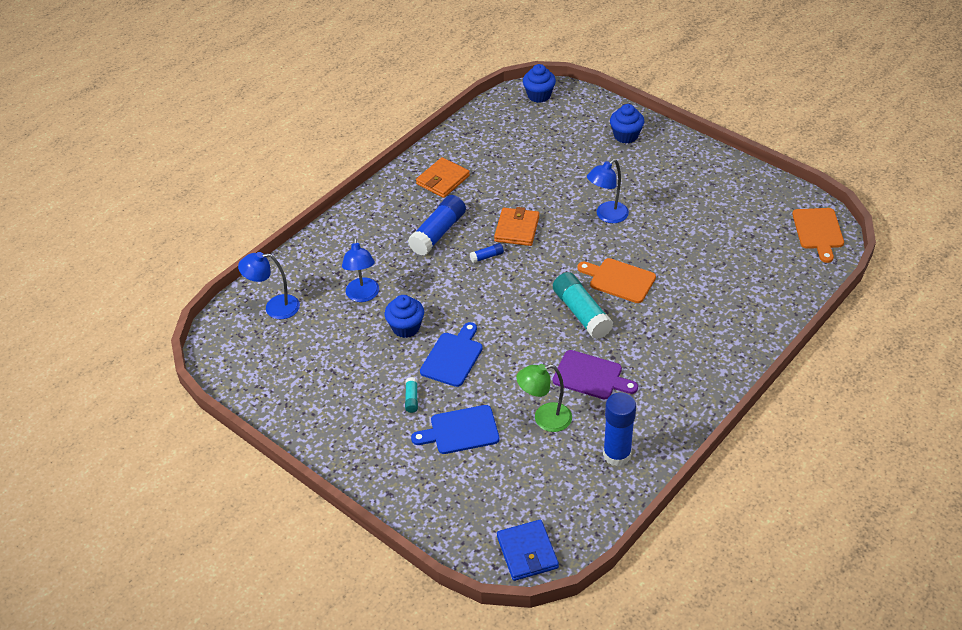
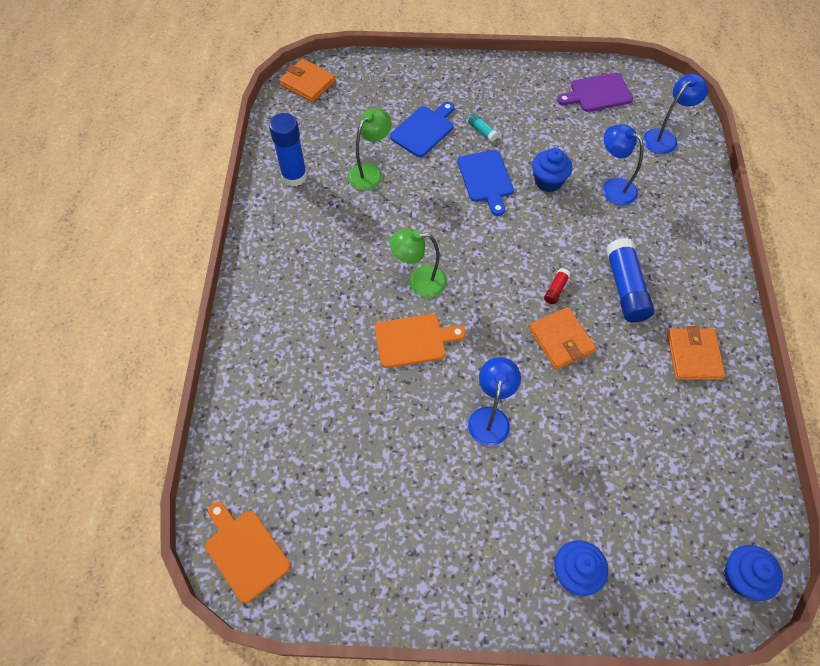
camera: 140 degrees right, 15 degrees up
blue glue stick [470,243,504,263] -> red glue stick [544,268,571,304]
blue wallet [497,520,559,581] -> orange wallet [279,58,336,102]
turquoise glue stick [553,272,613,339] -> green lamp [390,228,447,298]
purple cutting board [553,350,638,399] -> purple cutting board moved to [557,72,633,112]

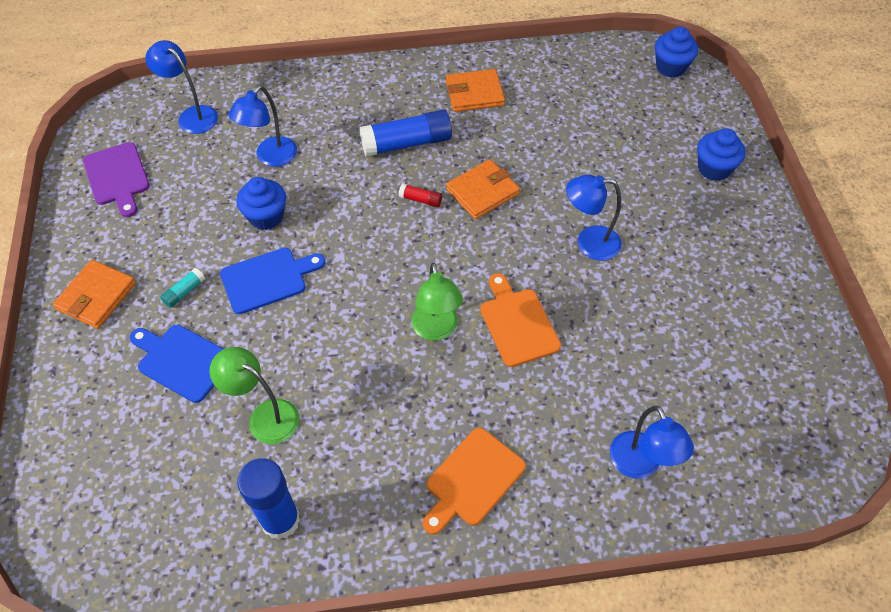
camera: 100 degrees left, 5 degrees down
orange cutting board [205,502,291,603] -> orange cutting board moved to [423,428,526,535]
orange wallet [279,58,336,102] -> orange wallet moved to [53,260,136,329]
none -> blue lamp [610,406,694,479]

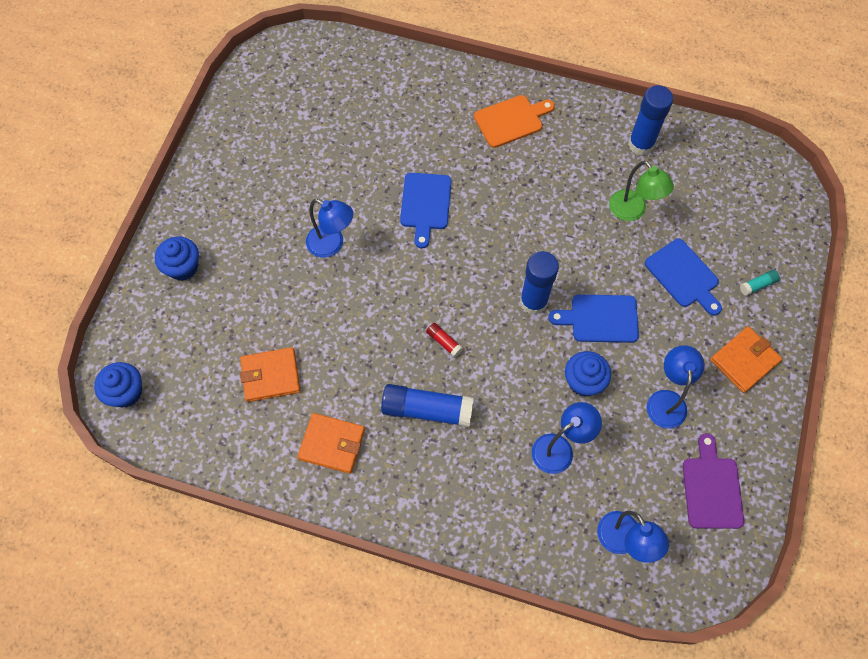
camera: 155 degrees left, 10 degrees up
turquoise glue stick [160,268,205,308] -> turquoise glue stick moved to [740,270,780,296]
green lamp [411,263,463,341] -> none
orange wallet [446,159,520,219] -> orange wallet moved to [240,347,300,402]
orange cutting board [480,273,561,367] -> blue cutting board [400,173,451,248]
blue lamp [610,406,694,479] -> blue lamp moved to [647,346,705,429]
none -> blue glue stick [520,251,559,315]

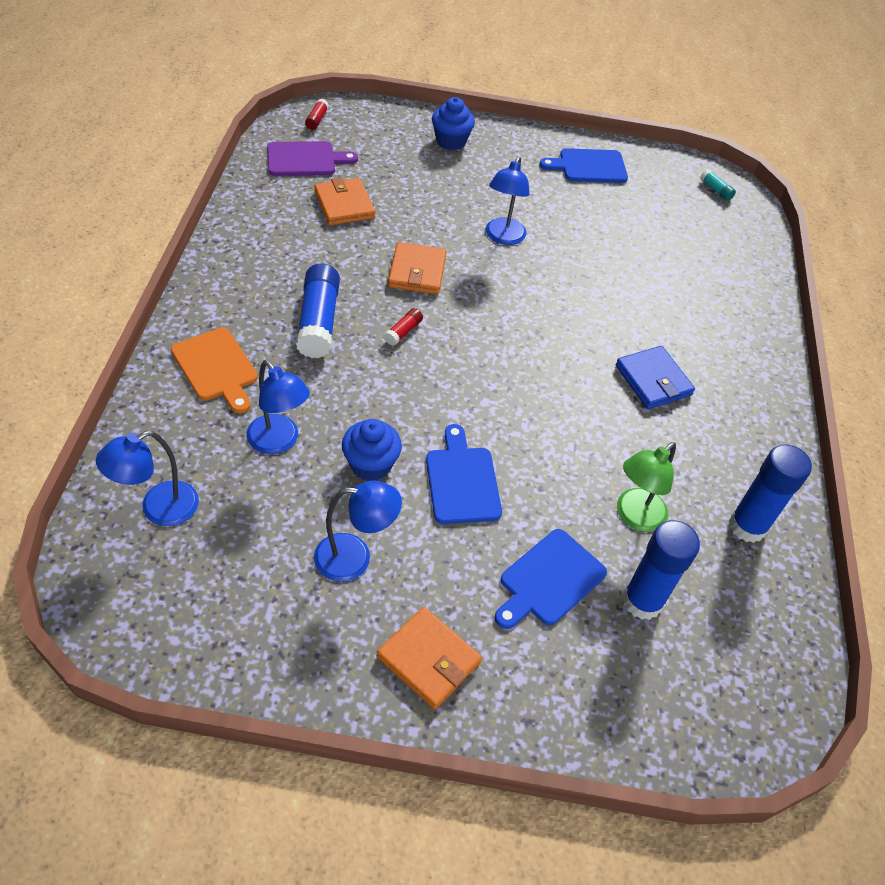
camera: 75 degrees right, 15 degrees down
blue cupcake [94,362,142,408] -> red glue stick [305,99,328,130]
orange wallet [297,413,365,474] -> orange wallet moved to [388,242,447,294]
blue cutting board [400,173,451,248] -> blue cutting board moved to [539,148,628,183]
orange cutting board [474,95,555,148] -> orange cutting board moved to [171,328,258,413]
blue glue stick [520,251,559,315] -> blue glue stick moved to [623,520,700,620]
purple cutting board [683,433,744,529] -> purple cutting board moved to [267,141,358,176]
turquoise glue stick [740,270,780,296] -> turquoise glue stick moved to [700,169,736,201]
none -> blue wallet [616,346,695,409]

